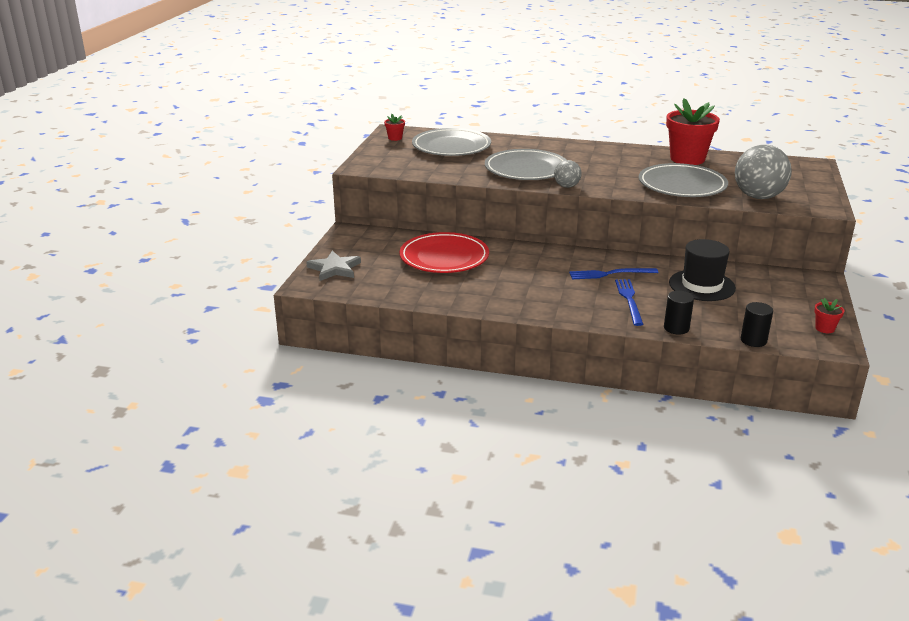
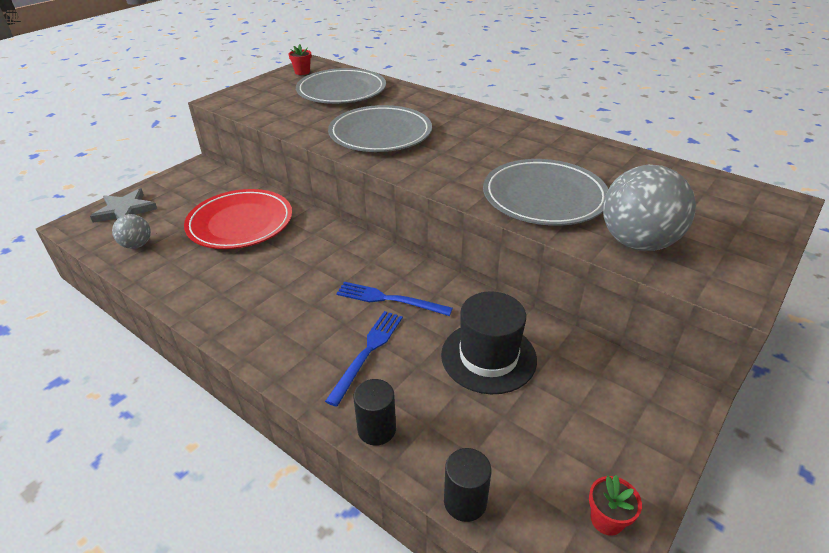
camera: 25 degrees right, 10 degrees up
grey ball [554,160,582,188] -> grey ball moved to [112,214,151,249]
red flower pot [666,98,720,165] -> none

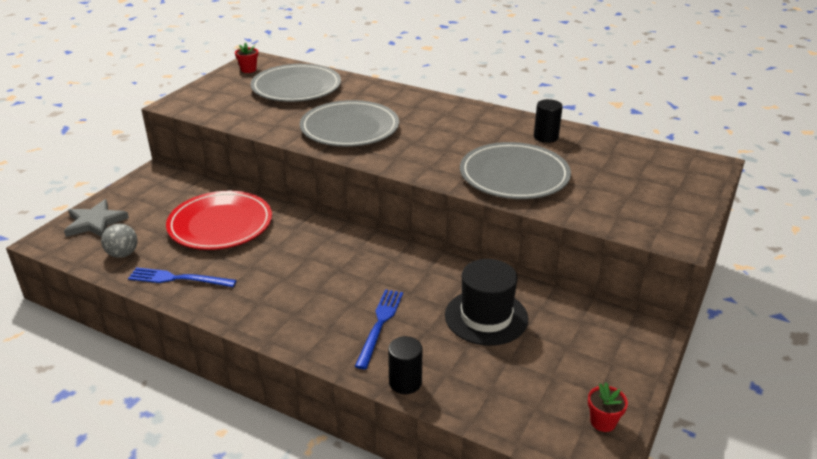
camera: 10 degrees left, 5 degrees down
blue fork [336,282,453,316] -> blue fork moved to [128,267,237,287]
black cylinder [444,448,491,522] -> black cylinder moved to [534,99,563,143]
grey ball [603,165,696,251] -> none

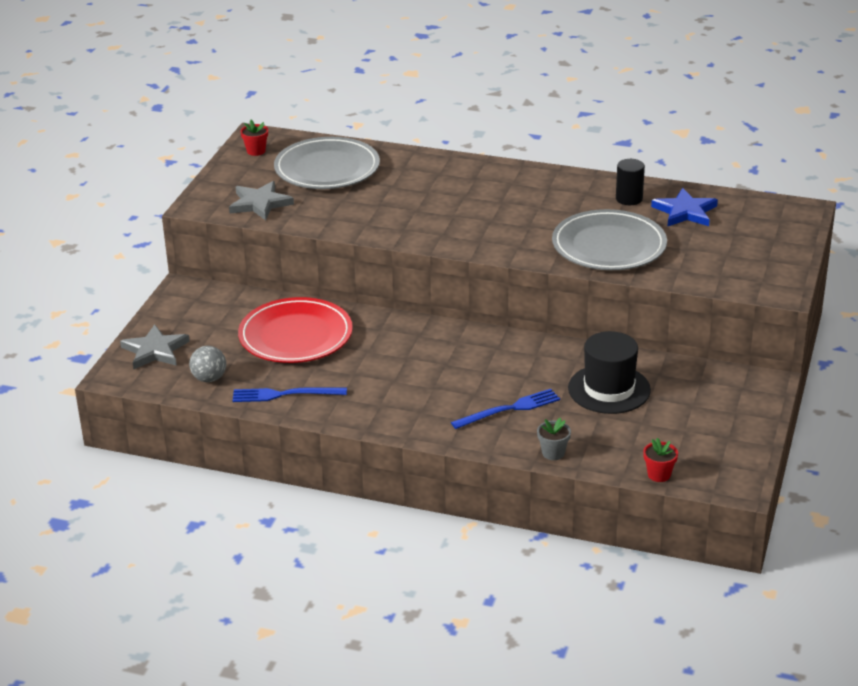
camera: 10 degrees left, 0 degrees up
grey plate [300,100,399,147] -> none
blue fork [355,289,403,369] -> blue fork turned 60 degrees clockwise [451,389,560,429]
black cylinder [388,336,422,394] -> grey flower pot [537,418,571,460]
red flower pot [588,383,628,432] -> red flower pot moved to [643,438,678,482]
none -> grey star [229,181,294,221]
none -> blue star [651,188,718,226]

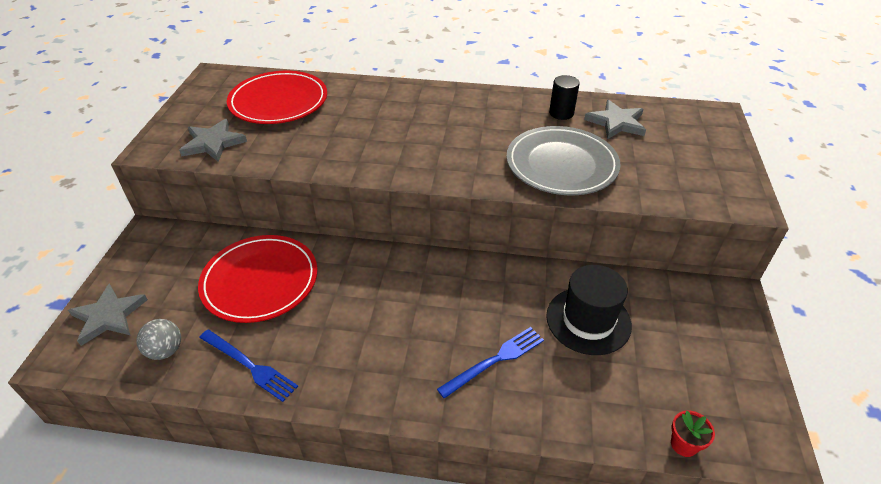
camera: 10 degrees left, 10 degrees up
blue fork [233,387,347,402] -> blue fork turned 135 degrees counterclockwise [199,330,298,402]
red flower pot [240,120,268,156] -> none
grey plate [274,137,380,189] -> red plate [227,71,327,124]
grey flower pot [537,418,571,460] -> none
blue star [651,188,718,226] -> grey star [584,100,646,139]

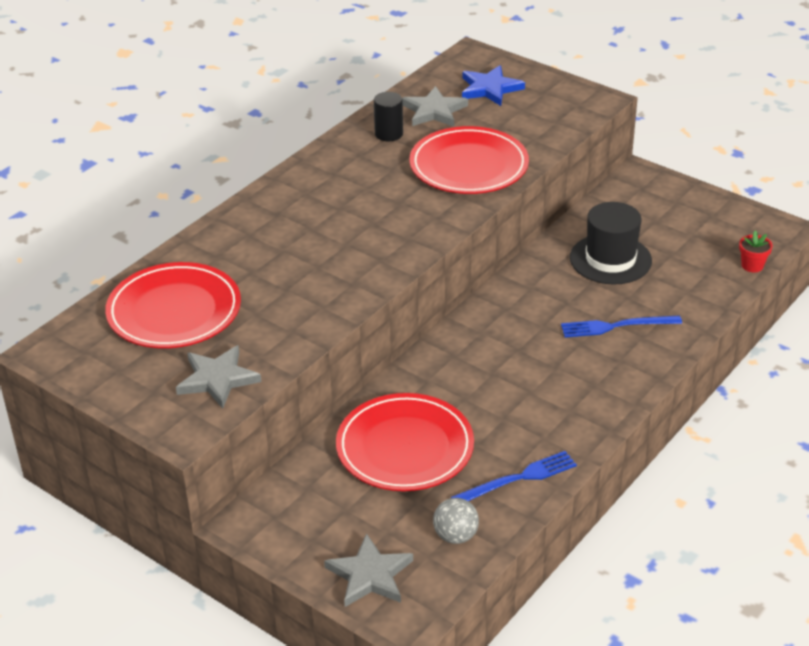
camera: 60 degrees left, 5 degrees down
blue fork [437,327,544,399] -> blue fork turned 90 degrees counterclockwise [561,316,682,338]
grey plate [507,126,621,195] -> red plate [410,126,529,194]
none -> blue star [462,65,525,106]

